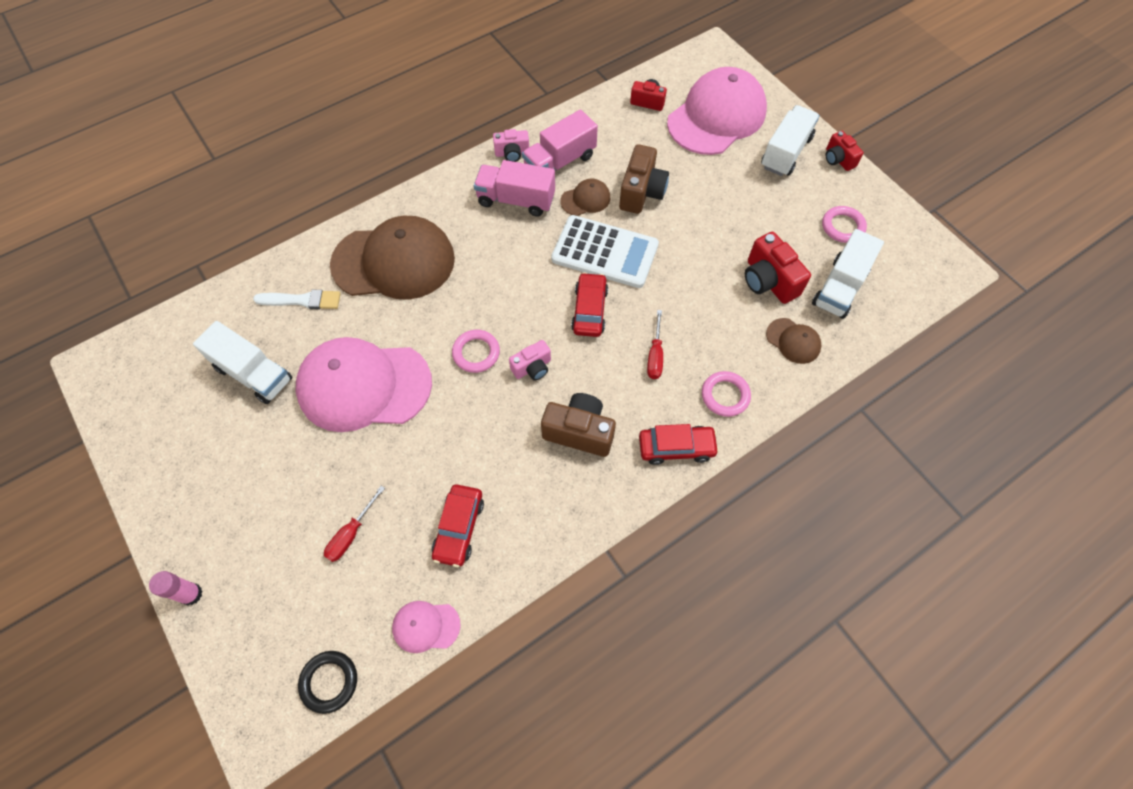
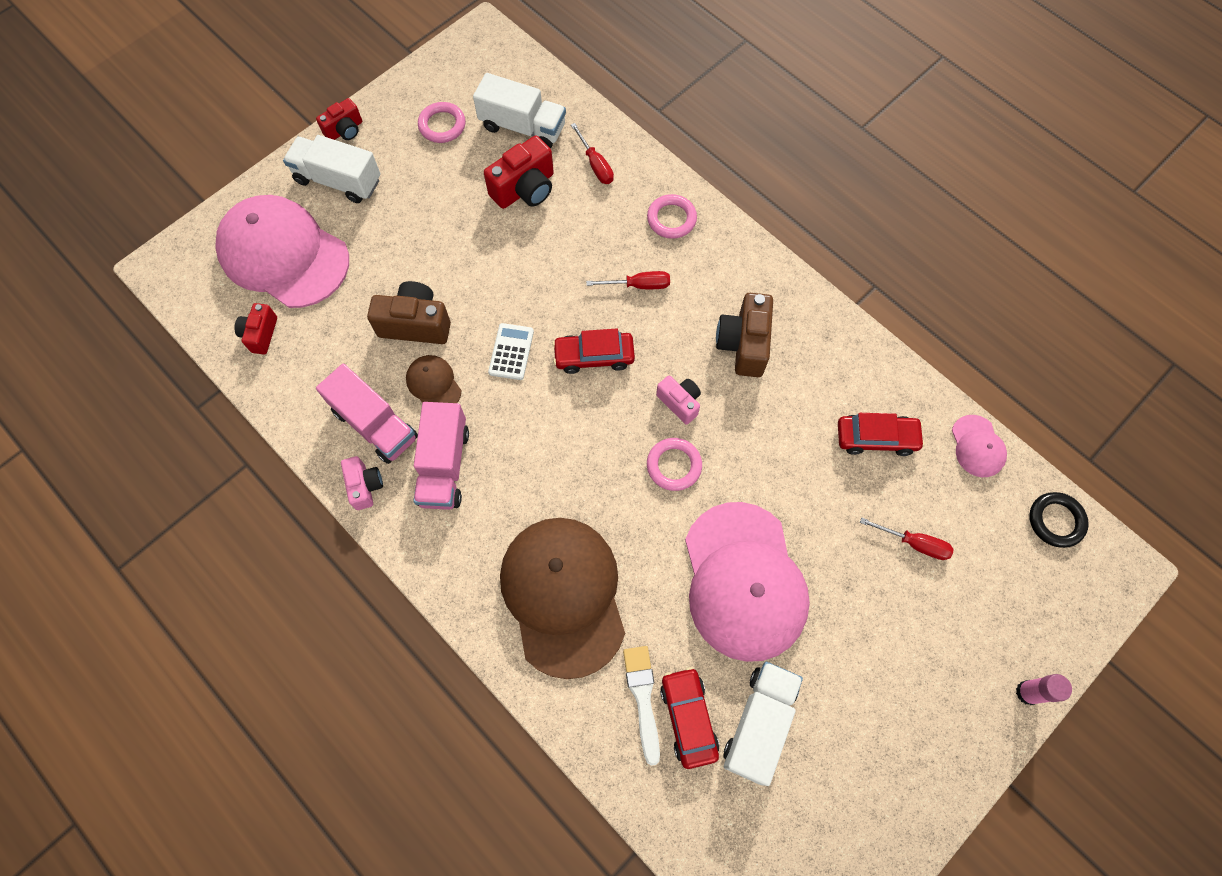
camera: 100 degrees left, 5 degrees up
white calculator [551,215,659,288] -> white calculator [488,323,534,380], size x0.50
red car [639,424,719,465] -> red car moved to [660,667,719,769]
brown cap [766,318,821,364] -> red screwdriver [571,123,614,184]

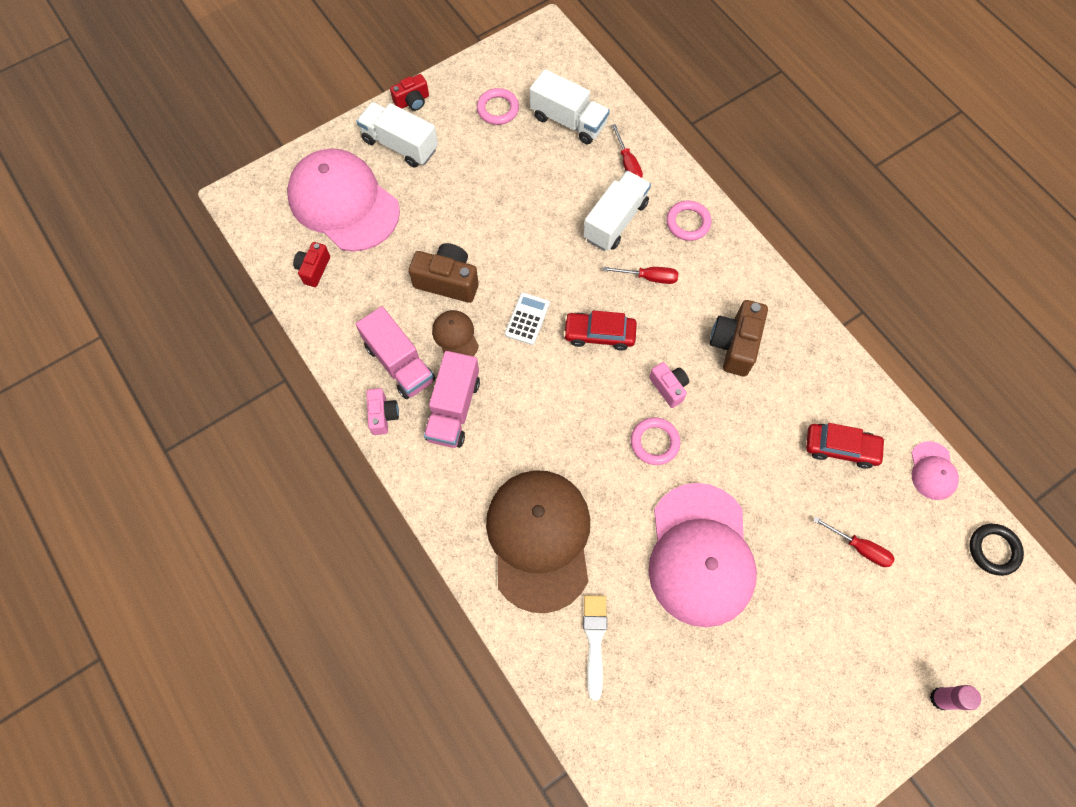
camera: 10 degrees right, 0 degrees up
red camera [484,136,554,209] -> none
red car [660,667,719,769] -> none
white truck [724,662,803,786] -> white truck moved to [583,171,651,251]

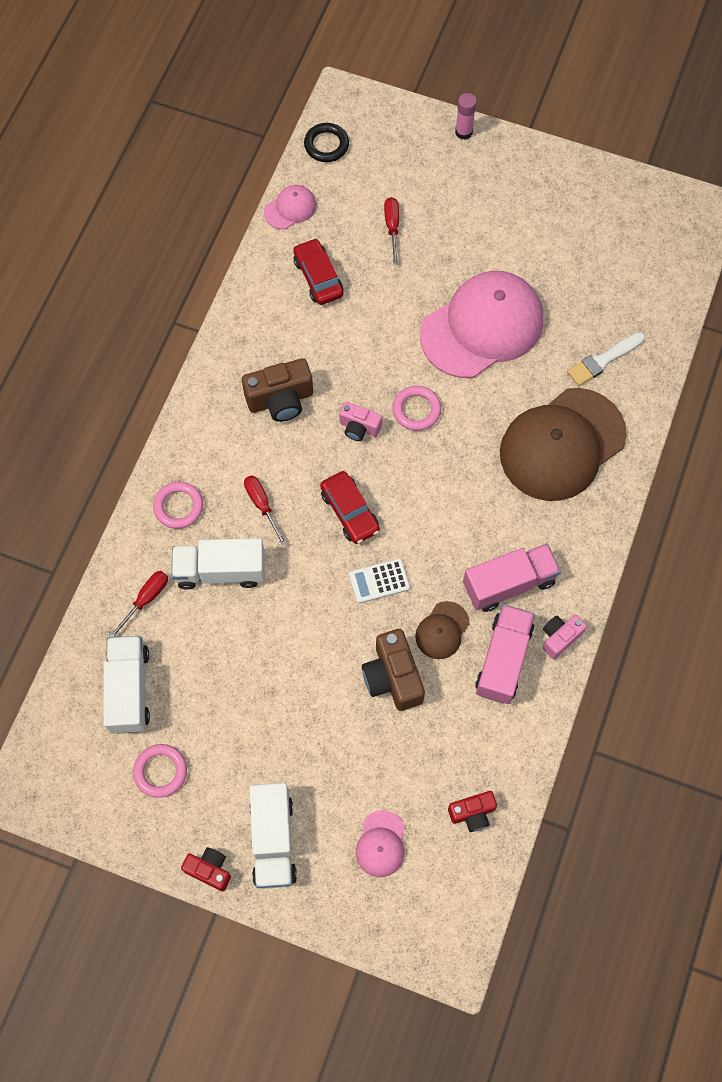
camera: 125 degrees left, 0 degrees up
pink cap [287,148,400,252] -> pink cap [356,810,405,877], size x0.44
pink camera [649,362,689,408] -> pink camera turned 90 degrees counterclockwise [339,402,382,441]

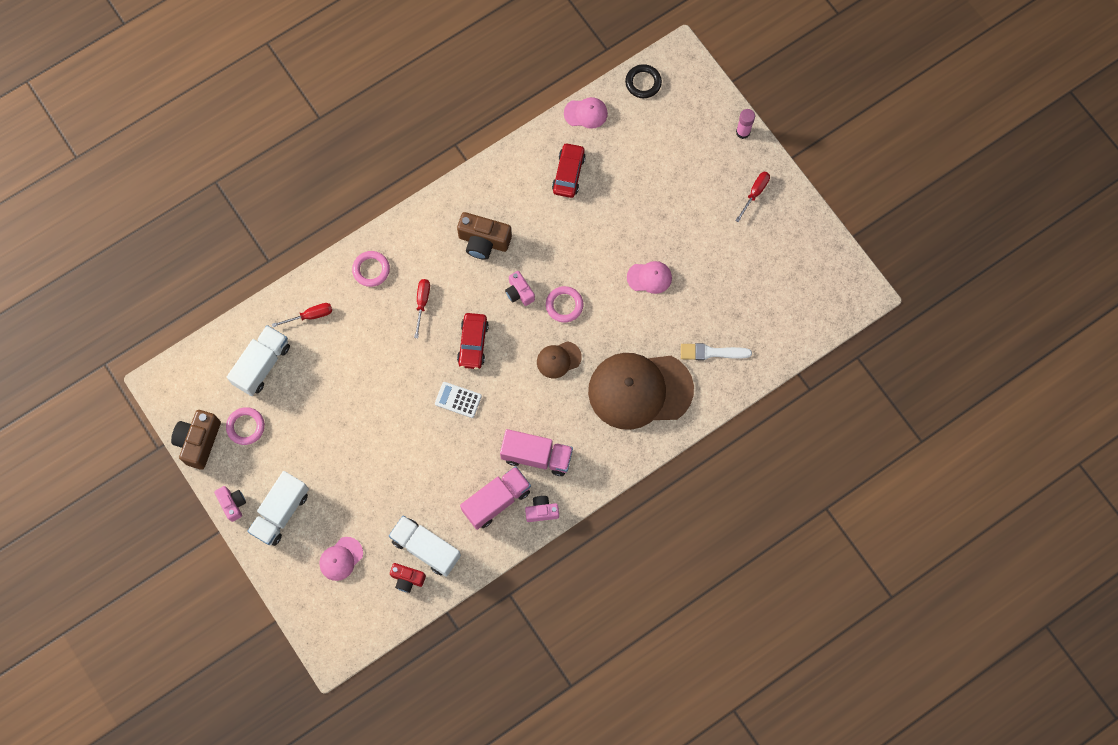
camera: 35 degrees right, 5 degrees up
white truck [171,538,265,590] -> white truck moved to [389,516,461,577]
red camera [181,847,231,891] -> pink camera [214,486,246,522]
brown camera [362,629,425,711] -> brown camera moved to [171,410,221,470]
red screwdriver [384,197,399,264] -> red screwdriver moved to [735,172,770,222]
brown cap [415,601,470,659] -> brown cap moved to [537,341,582,378]
pink cap [420,271,543,378] -> pink cap [627,261,672,294], size x0.44

